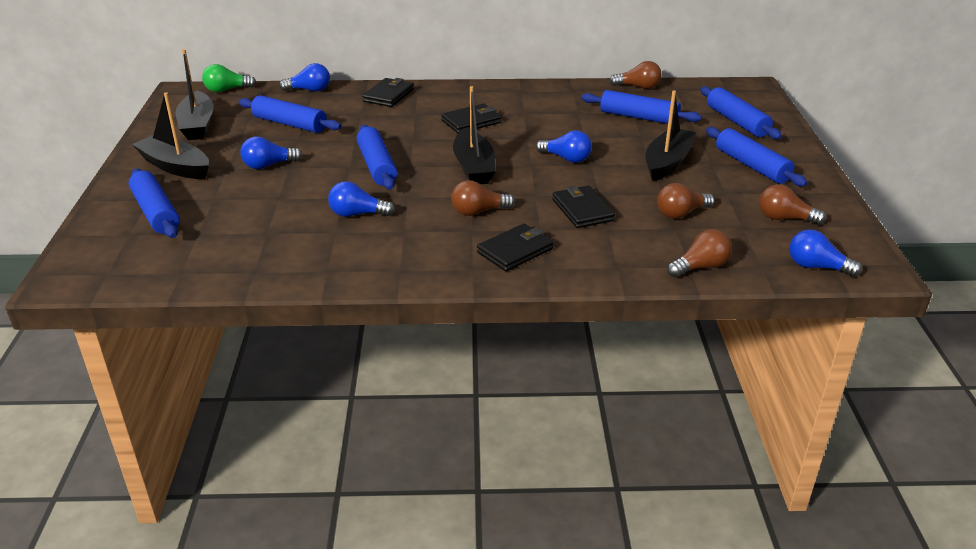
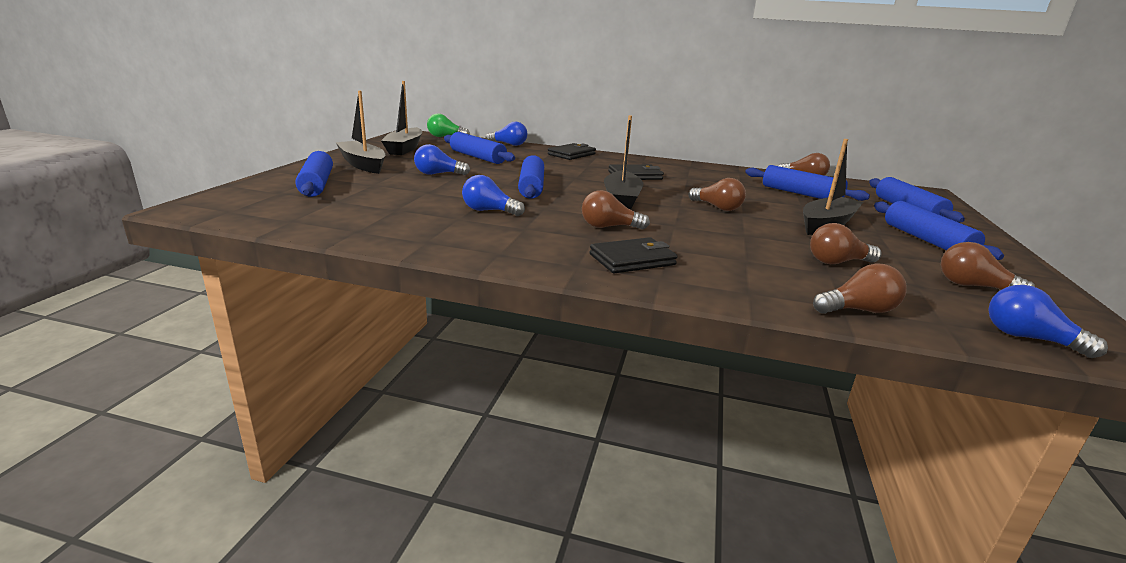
camera: 15 degrees right, 10 degrees down
blue light bulb [536,130,592,163] -> brown light bulb [688,178,746,211]
black wallet [552,185,615,228] -> none

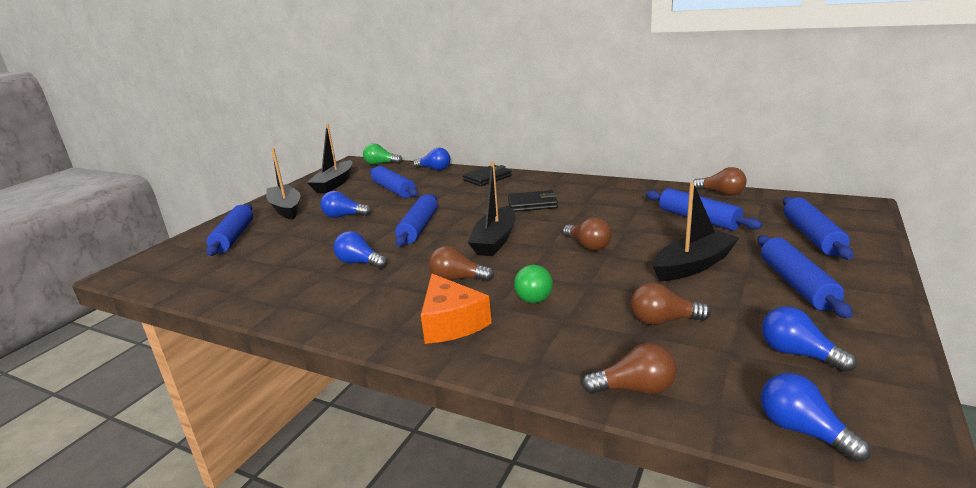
camera: 15 degrees right, 0 degrees up
black wallet [590,237,678,273] -> orange cheese [421,274,492,344]
brown light bulb [941,242,1035,290] -> blue light bulb [762,306,857,372]
none -> green light bulb [514,265,553,303]

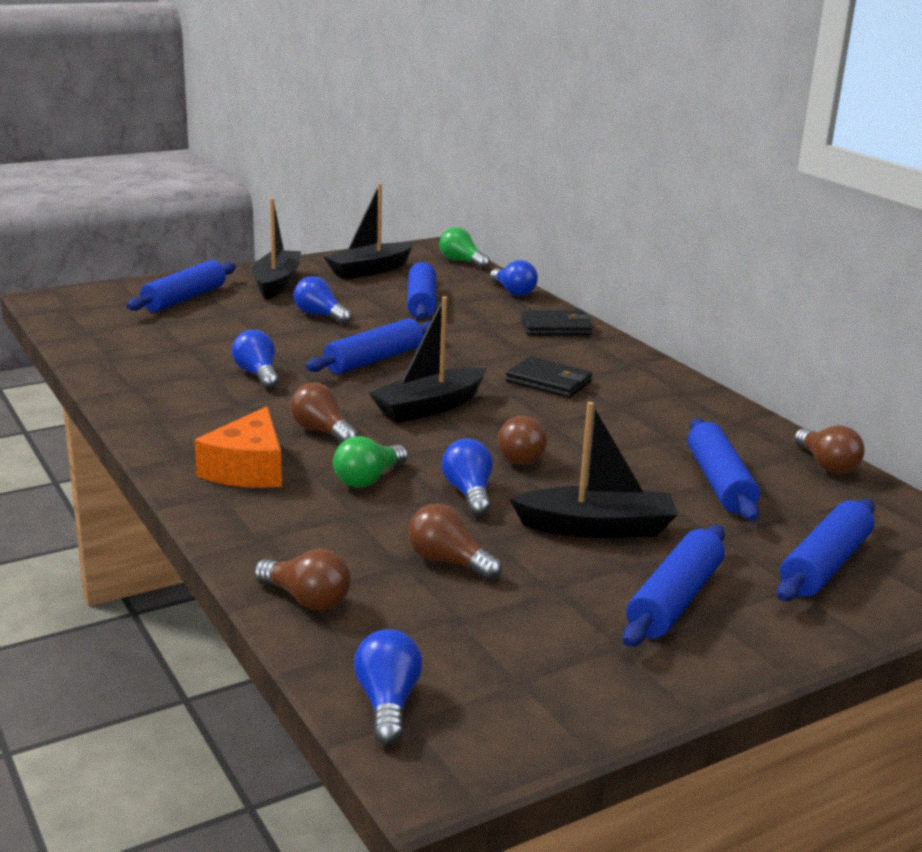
camera: 30 degrees right, 0 degrees up
blue light bulb [762,306,857,372] -> blue light bulb moved to [442,439,493,516]

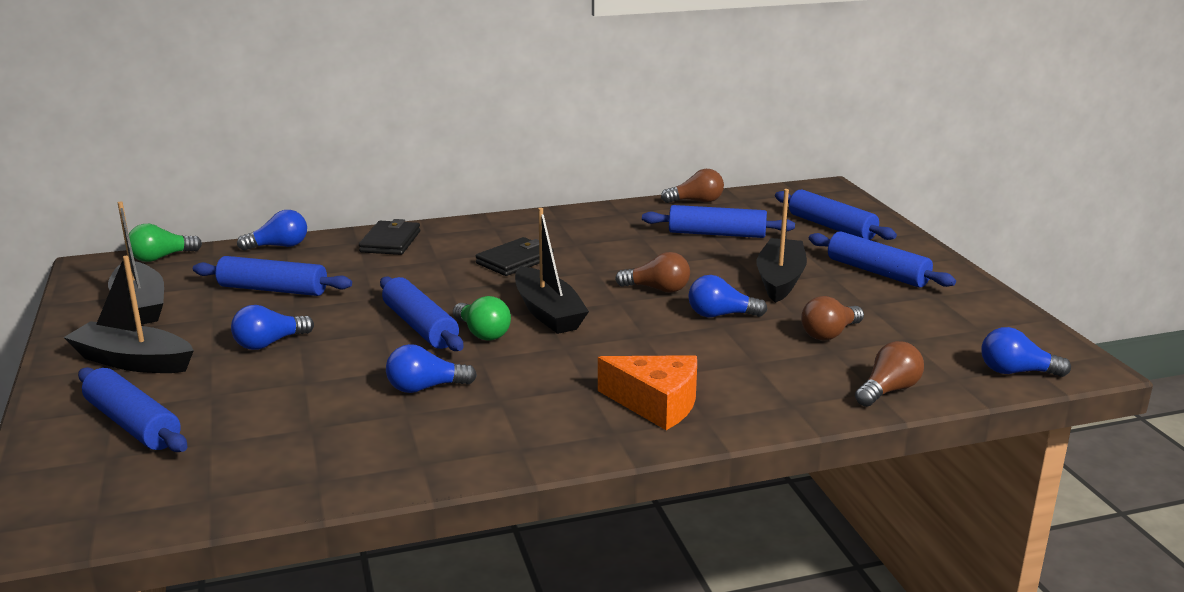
camera: 75 degrees left, 0 degrees up
brown light bulb [290,382,358,443] -> none
green light bulb [333,436,408,488] -> green light bulb moved to [453,296,511,341]

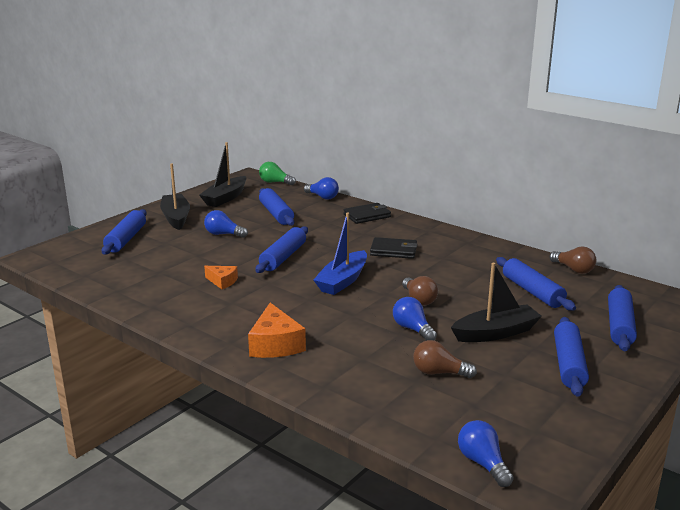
camera: 55 degrees right, 0 degrees up
blue light bulb [386,344,477,393] -> orange cheese [204,266,238,289]
green light bulb [453,296,511,341] -> none
black boat [515,208,589,334] -> blue boat [314,212,367,295]
brown light bulb [855,341,924,407] -> none

